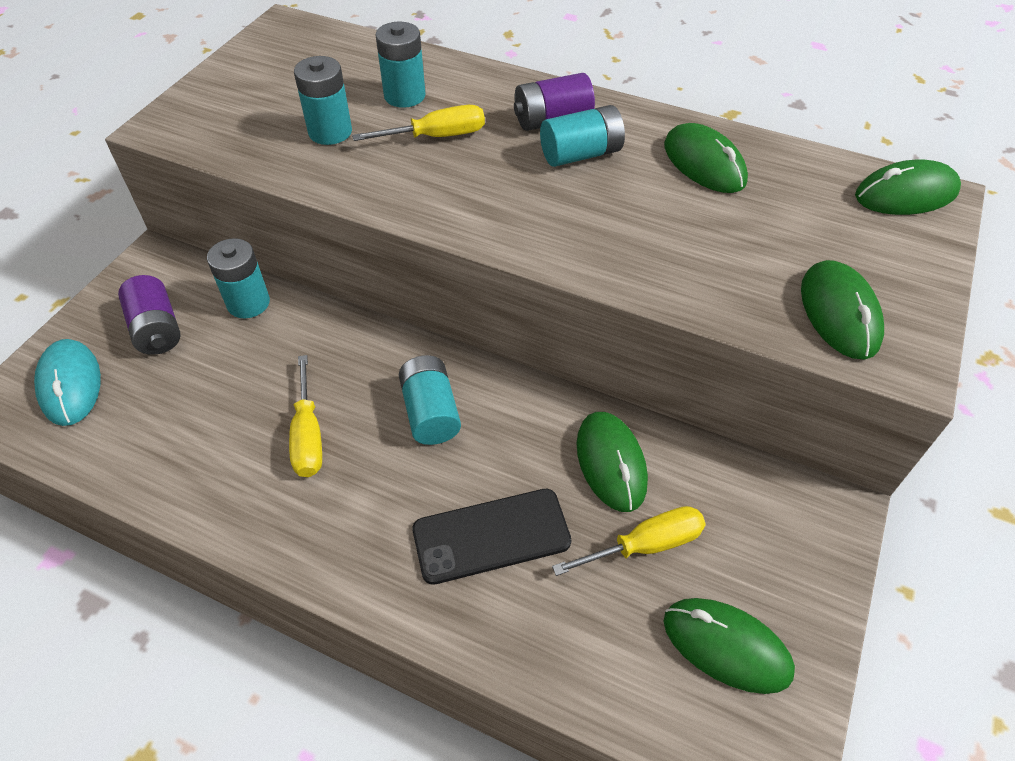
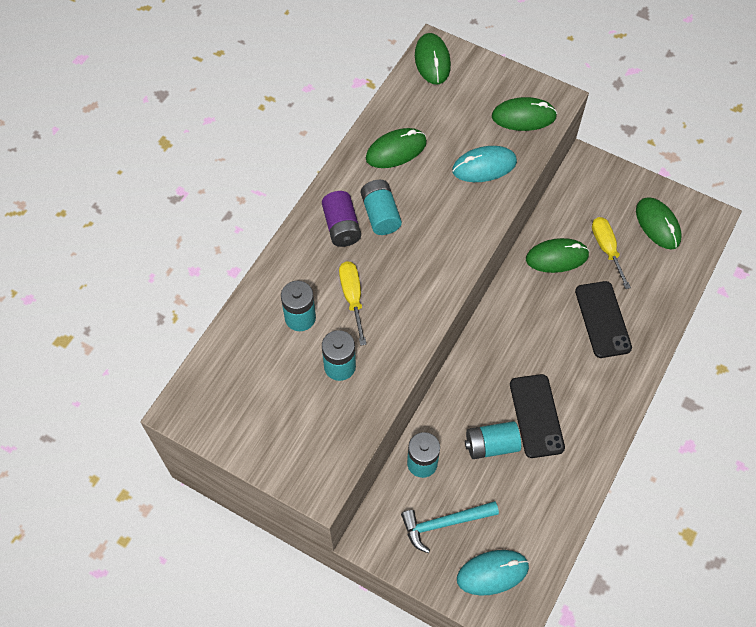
camera: 85 degrees left, 10 degrees up
purple battery [118,275,181,355] -> turquoise hammer [401,501,499,553]
yellow screwdriver [289,355,322,477] -> black phone [510,374,565,458]
turquoise battery [399,355,461,445] -> turquoise battery moved to [465,421,521,459]
green mouse [663,598,795,694] -> green mouse turned 60 degrees counterclockwise [636,197,682,249]
none -> turquoise mouse [452,146,517,182]

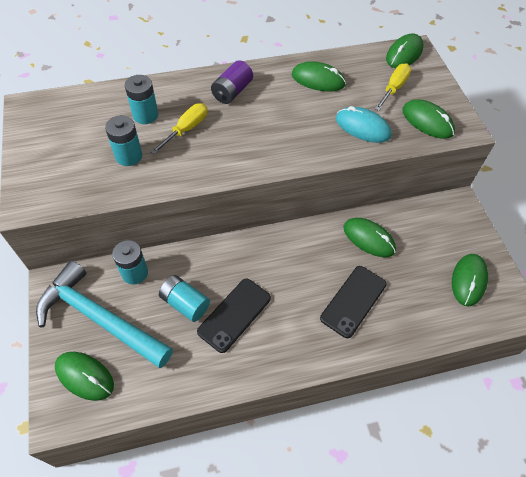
camera: 45 degrees right, 5 degrees down
turquoise battery [361,180,402,235] -> none
turquoise hammer [401,501,499,553] -> turquoise hammer [36,260,173,368], size x1.76
turquoise mouse [457,550,529,596] -> green mouse [55,352,114,401]
yellow screwdriver [592,217,631,289] -> yellow screwdriver moved to [375,63,411,111]

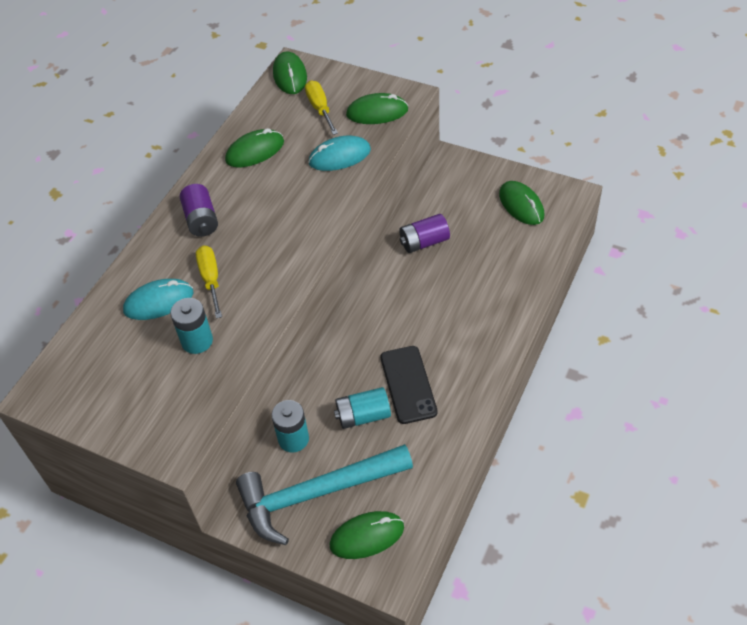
camera: 45 degrees left, 5 degrees down
turquoise battery [125,75,158,124] -> turquoise mouse [123,279,193,320]
black phone [320,266,387,338] -> none
green mouse [344,218,396,257] -> purple battery [399,214,450,253]

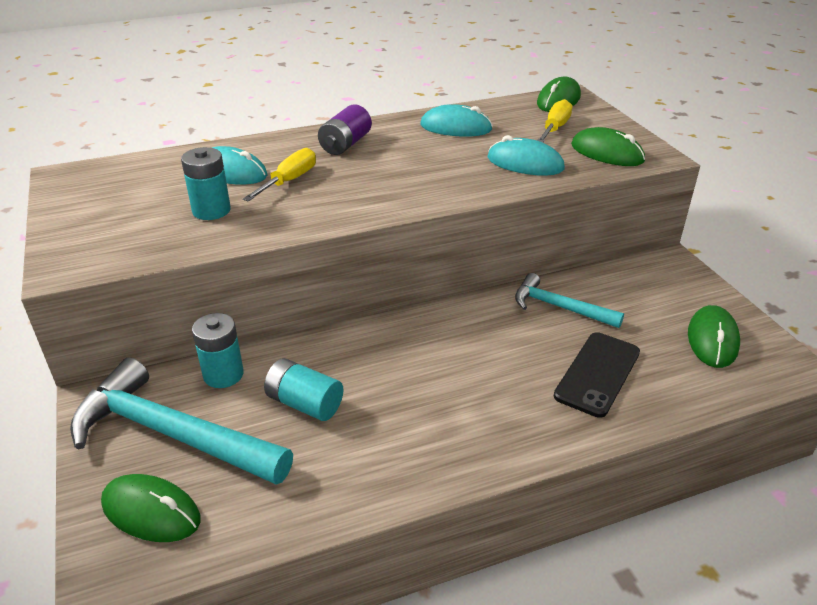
camera: 40 degrees right, 15 degrees down
green mouse [225,128,284,167] -> turquoise mouse [420,104,493,137]
black phone [381,346,437,424] -> black phone moved to [554,332,640,418]
purple battery [399,214,450,253] -> turquoise hammer [515,273,624,328]

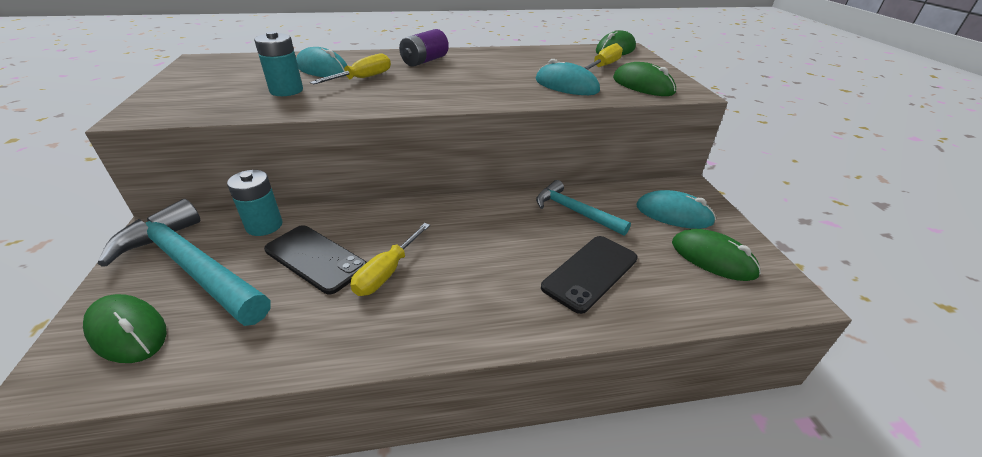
camera: 10 degrees right, 0 degrees up
turquoise battery [264,358,343,421] -> black phone [264,225,367,295]
turquoise mouse [420,104,493,137] -> turquoise mouse moved to [636,190,716,229]
green mouse [688,305,740,368] -> green mouse turned 75 degrees counterclockwise [672,229,761,281]
none -> yellow screwdriver [350,223,430,296]

